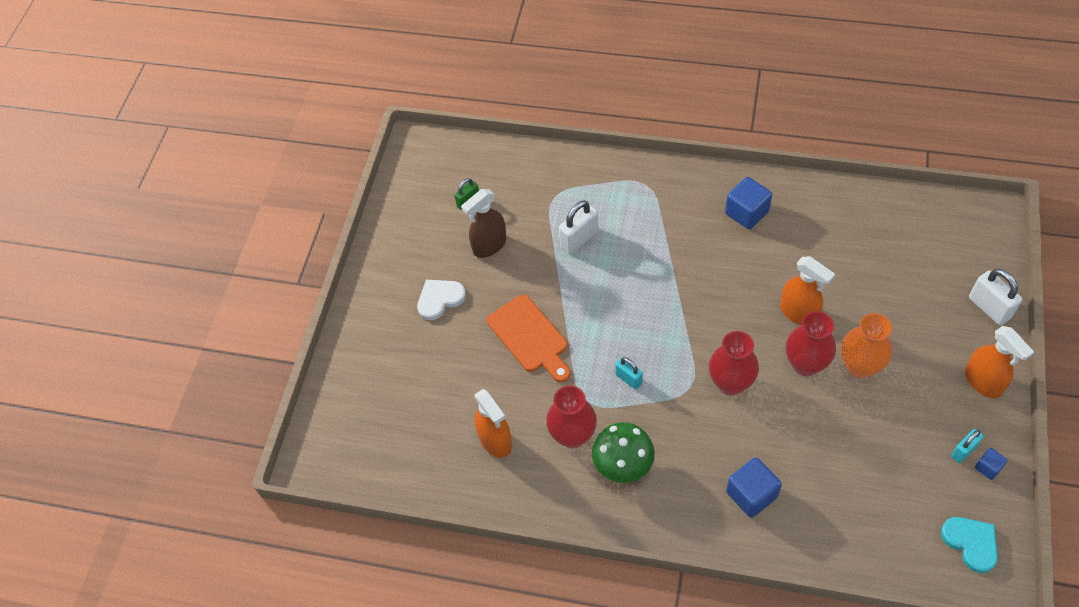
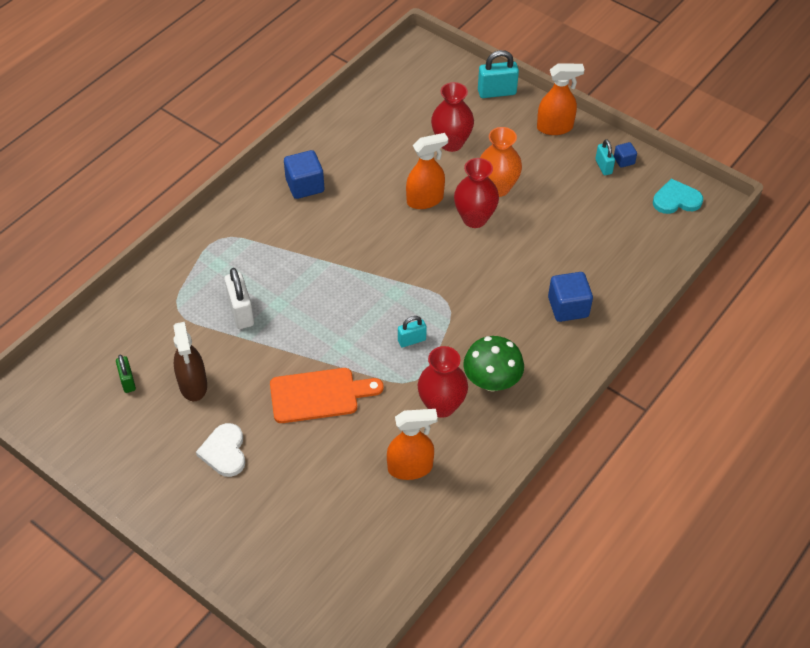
camera: 70 degrees left, 5 degrees down
red vase [709,331,759,395] -> red vase moved to [431,82,474,152]
white padlock [969,269,1022,325] -> turquoise padlock [478,50,519,98]

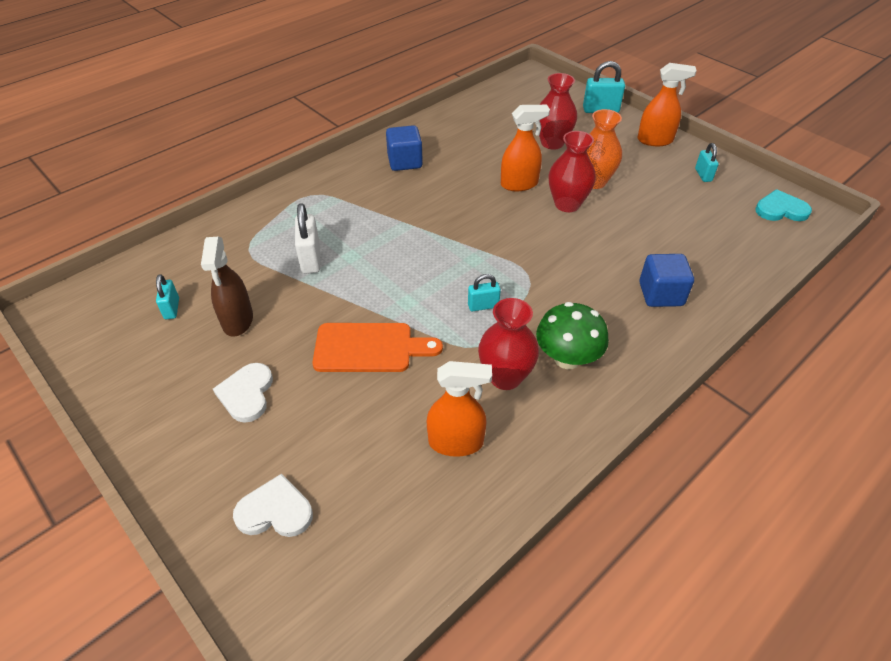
camera: 10 degrees right, 5 degrees down
green padlock [116,354,136,393] -> turquoise padlock [156,274,179,319]
blue cube [614,142,637,168] -> none
none -> white heart [233,474,313,537]

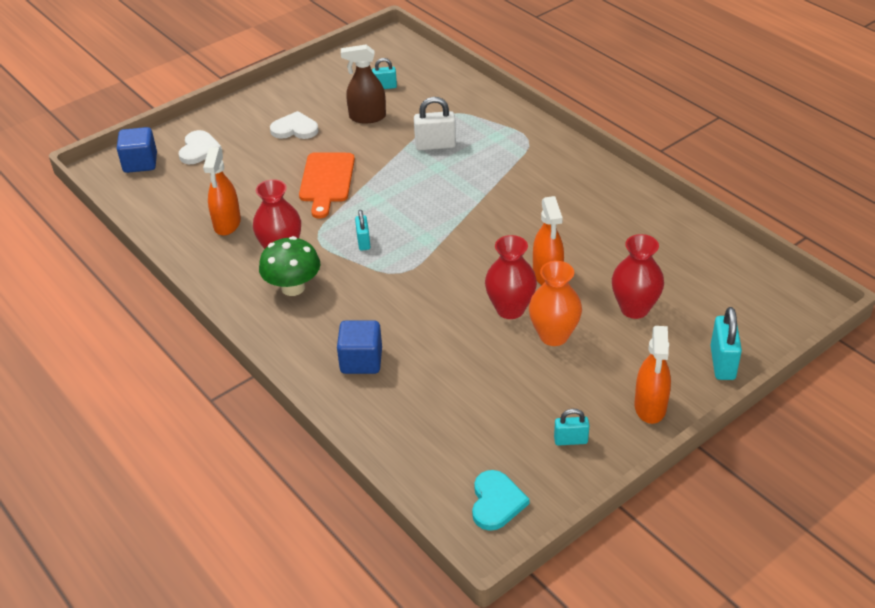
camera: 95 degrees right, 5 degrees down
blue cube [386,125,423,171] -> blue cube moved to [117,127,157,173]

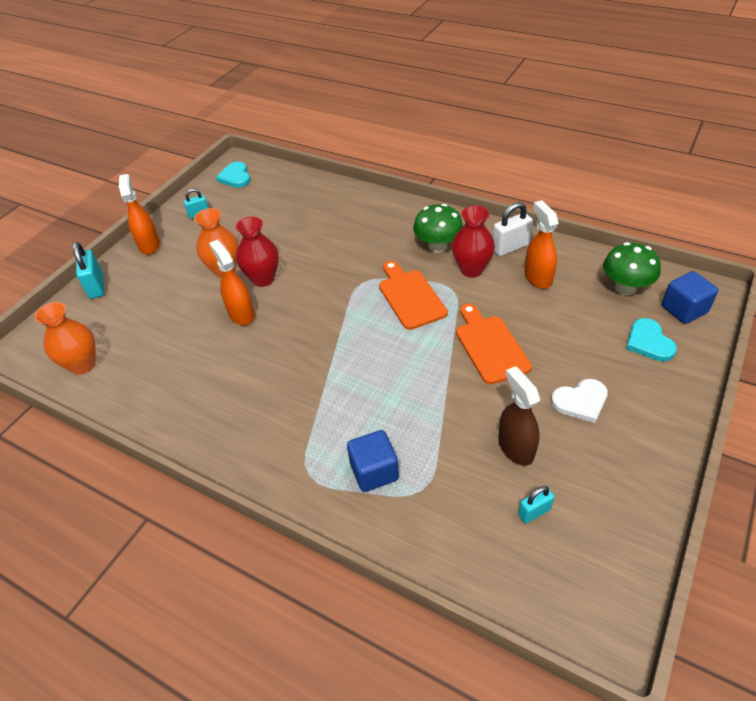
camera: 160 degrees right, 5 degrees up
white heart [179,130,222,164] -> turquoise heart [626,318,677,361]
blue cube [337,320,382,374] -> blue cube moved to [347,430,399,492]
brown spray bottle [341,44,386,123] -> brown spray bottle turned 90 degrees counterclockwise [498,366,540,466]
turquoise padlock [355,210,370,251] -> orange cutting board [379,261,448,330]
white padlock [414,97,456,151] -> white padlock moved to [493,202,533,256]
red vase [612,234,664,319] -> none
none -> orange vase [34,302,96,375]
none -> green mushroom [603,242,661,295]

